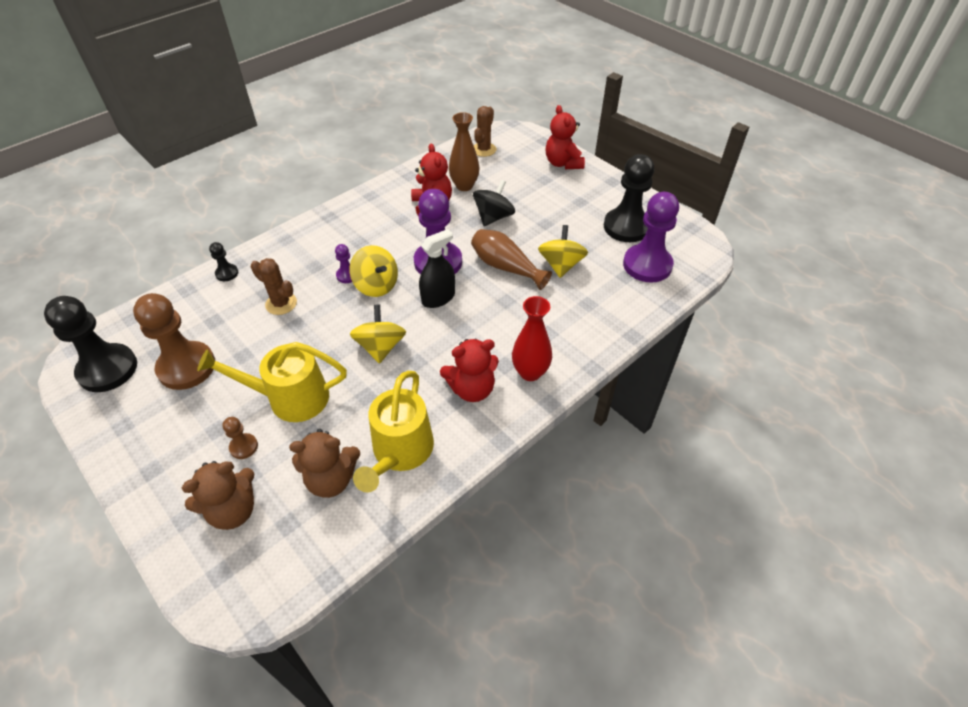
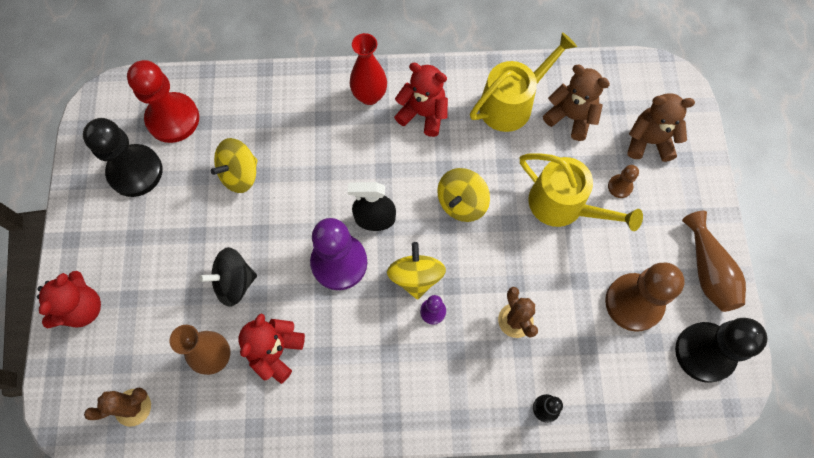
camera: 140 degrees left, 20 degrees up
brown vase [471,229,552,290] -> brown vase moved to [682,211,746,312]
purple pawn [623,192,679,283] -> red pawn [127,60,199,143]

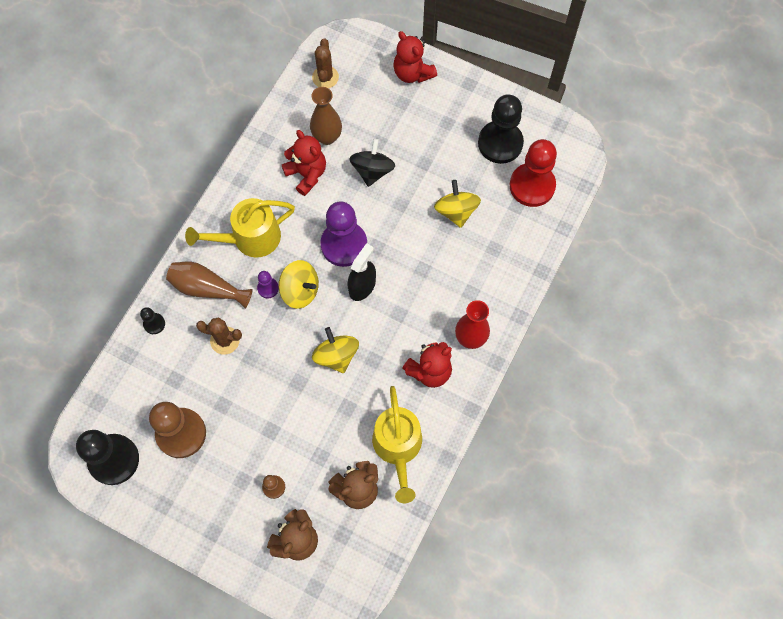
camera: 120 degrees right, 0 degrees up
yellow watering can [520,153,643,231] -> yellow watering can moved to [185,198,295,258]
brown vase [682,211,746,312] -> brown vase moved to [166,262,253,309]

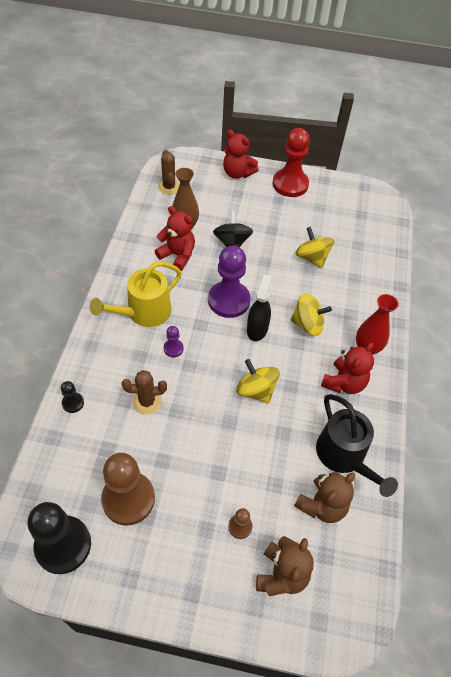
camera: 20 degrees left, 15 degrees down
brown vase [166,262,253,309] -> none
yellow spinning top [279,260,319,309] -> yellow spinning top moved to [291,293,332,336]
yellow watering can [372,386,422,503] -> black watering can [316,394,398,497]
black pawn [478,94,524,164] -> none
red pawn [510,139,557,207] -> red pawn moved to [272,128,310,197]

